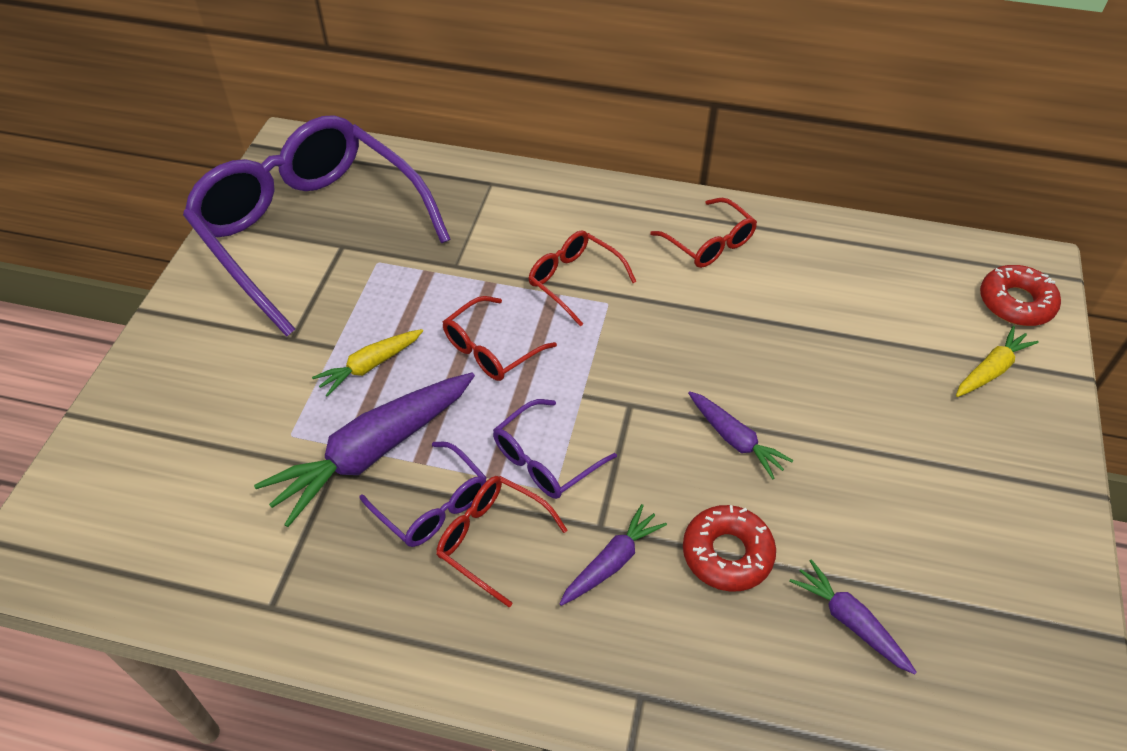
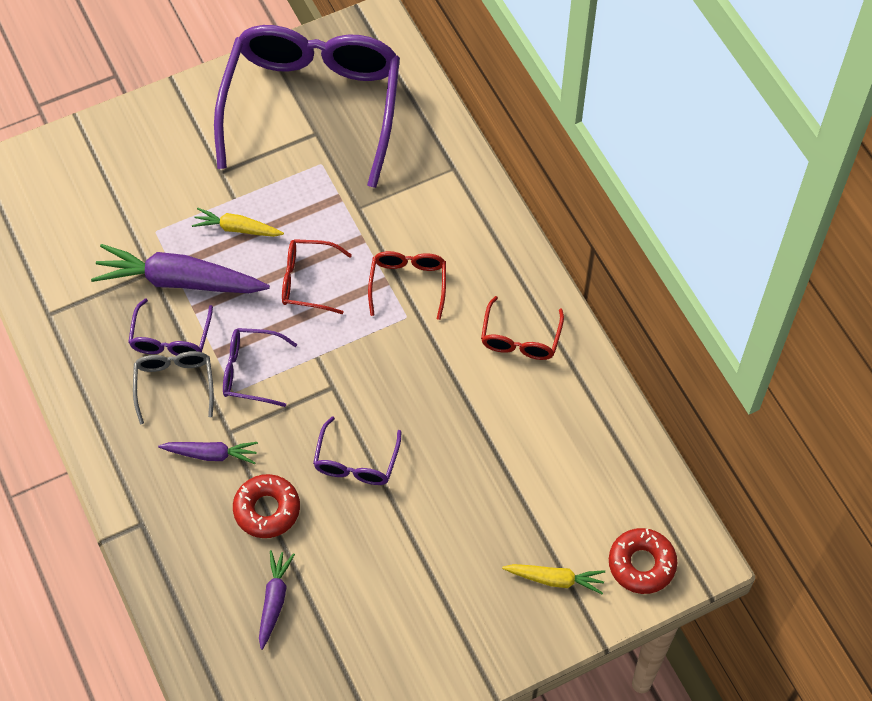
camera: 50 degrees right, 10 degrees up
red glasses [437,476,568,607] -> grey glasses [133,351,214,424]
purple carrot [688,391,794,479] -> purple glasses [313,416,401,485]

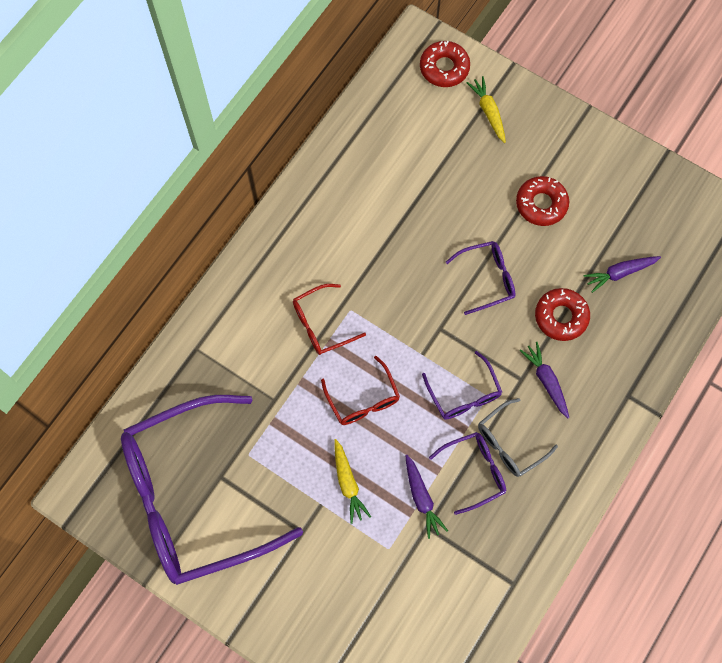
camera: 120 degrees left, 10 degrees up
purple carrot [91,244,270,293] -> purple carrot [405,455,448,539], size x0.53
red glasses [481,296,564,360] -> none
none -> red donut [516,176,569,226]

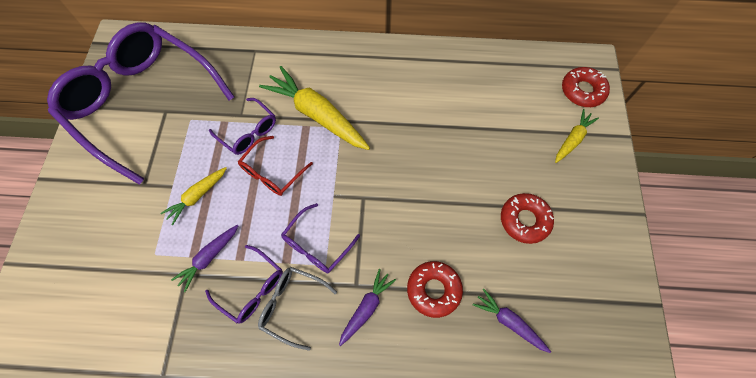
camera: 60 degrees right, 5 degrees down
red glasses [293,284,366,355] -> yellow carrot [259,66,370,150]
purple glasses [446,241,516,315] -> purple glasses moved to [209,98,276,155]

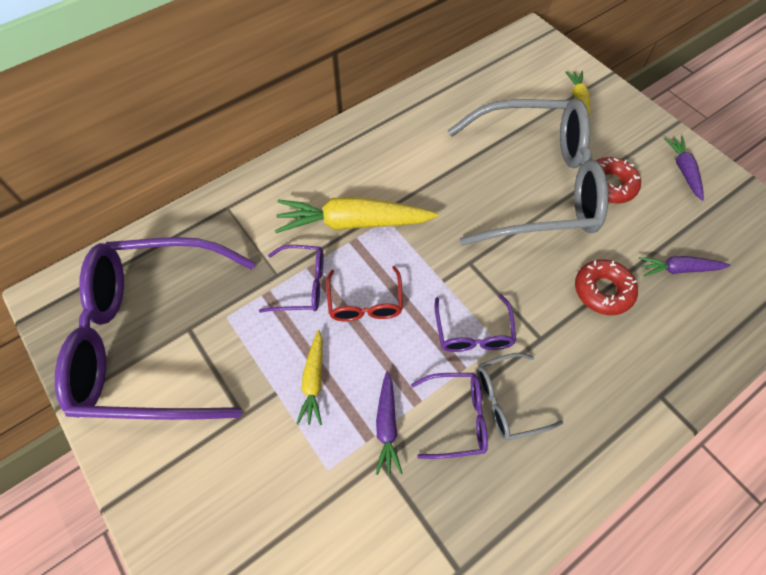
camera: 40 degrees left, 5 degrees down
purple carrot [339,269,396,346] -> purple carrot moved to [664,137,704,201]
red donut [562,67,610,107] -> none
none -> grey glasses [448,99,609,246]

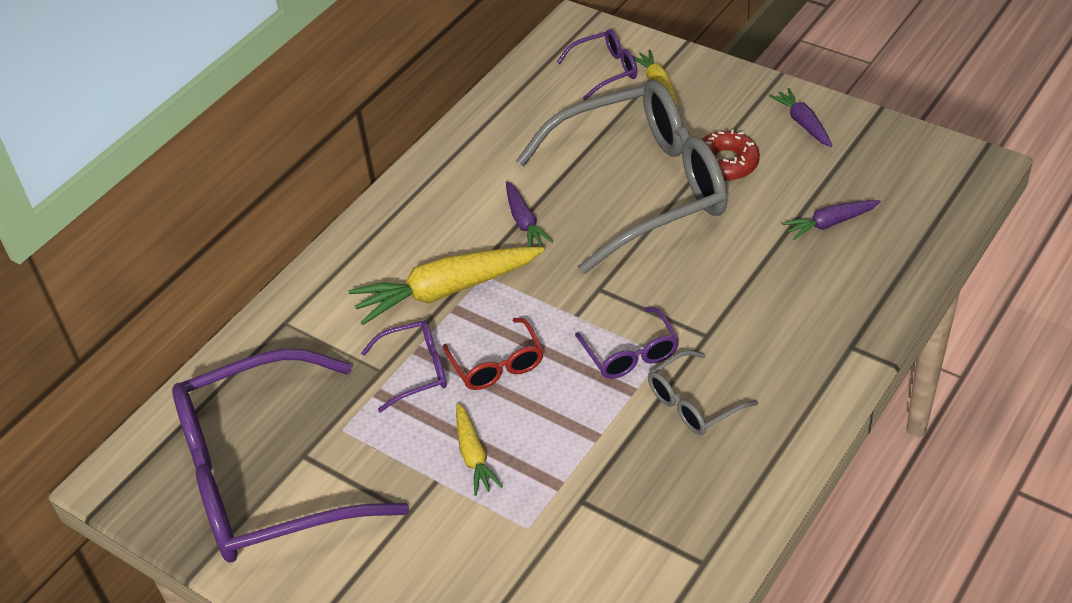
camera: 15 degrees left, 15 degrees down
purple carrot [376,371,403,475] -> purple carrot moved to [506,181,553,247]
purple glasses [411,373,488,459] -> purple glasses moved to [557,29,637,100]
red donut [575,259,638,315] -> none

